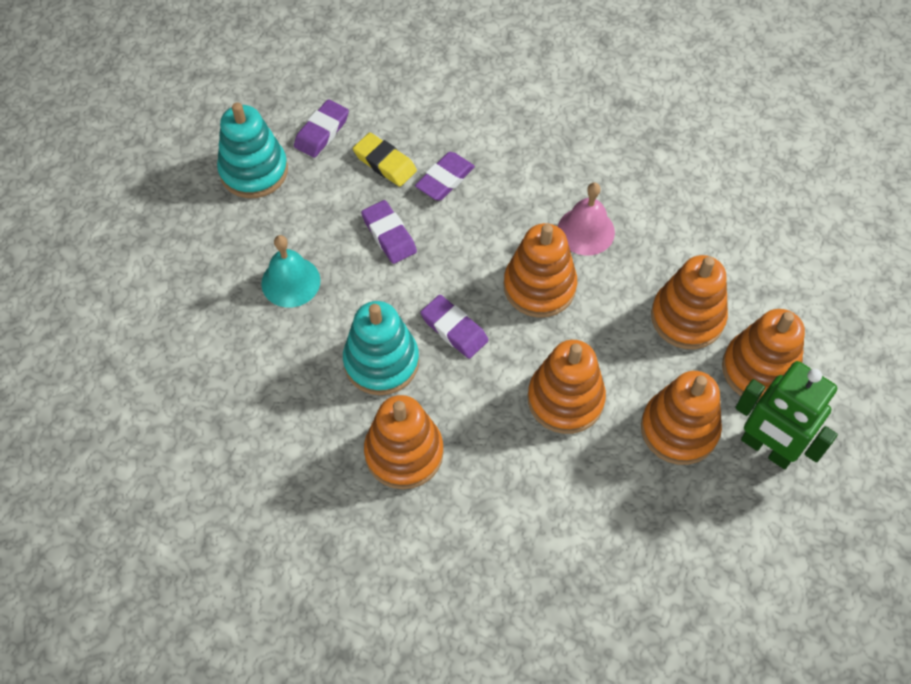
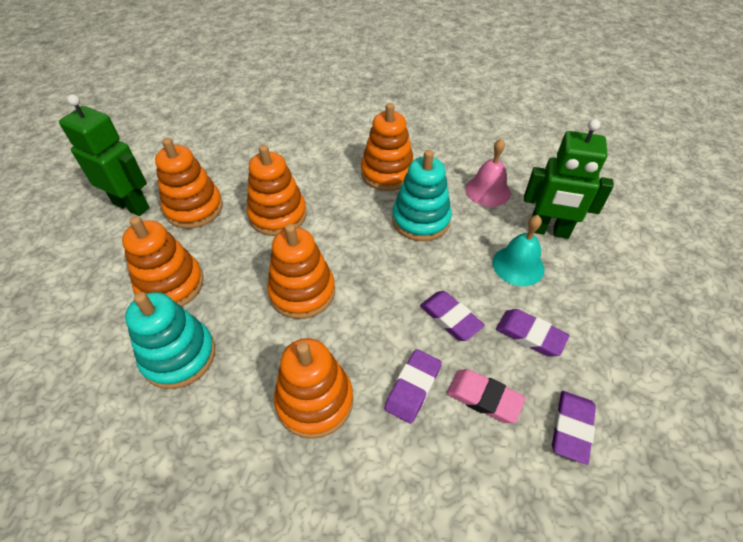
camera: 170 degrees right, 10 degrees down
turquoise stacking toy [217,102,288,198] -> turquoise stacking toy moved to [125,292,215,389]
yellow eraser [353,132,417,187] -> pink eraser [447,369,526,423]
purple eraser [420,295,488,359] -> purple eraser moved to [496,309,570,357]
pink bell [558,182,615,255] -> pink bell moved to [465,138,511,207]
orange stacking toy [722,309,805,402] -> orange stacking toy moved to [274,338,353,439]
none -> green robot [524,119,614,239]

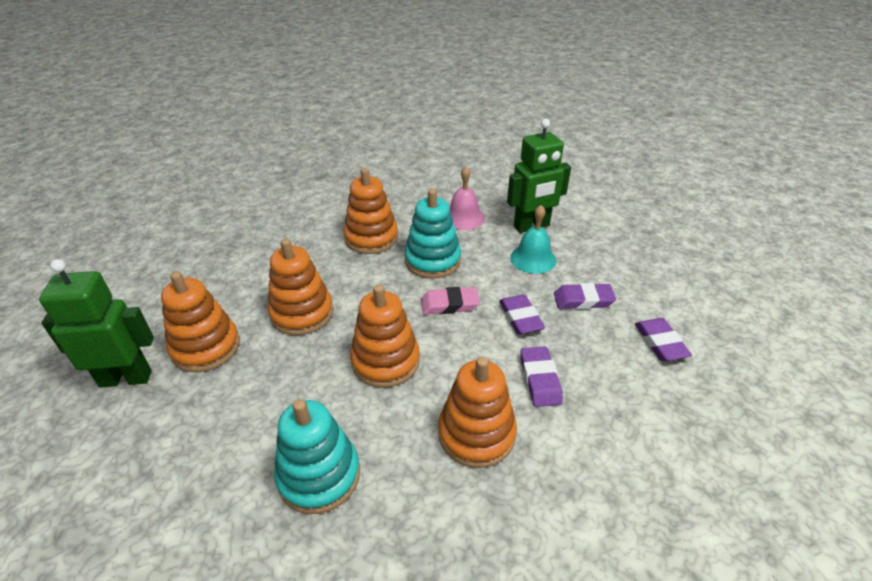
camera: 35 degrees left, 10 degrees down
orange stacking toy [122,216,204,307] -> none
purple eraser [420,291,485,341] -> purple eraser turned 60 degrees clockwise [499,294,545,335]
pink eraser [447,369,526,423] -> pink eraser moved to [421,287,480,314]

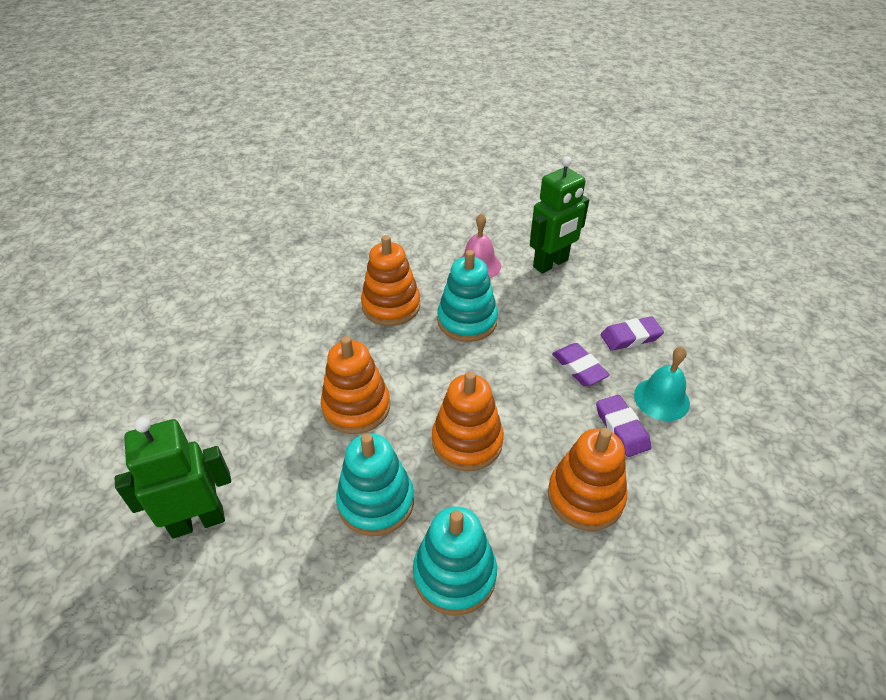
camera: 15 degrees left, 5 degrees up
orange stacking toy [161,271,240,372] -> none
pink eraser [421,287,480,314] -> none
turquoise bell [510,205,556,274] -> turquoise bell moved to [634,347,690,421]
purple eraser [635,318,692,361] -> none
none -> turquoise stacking toy [336,433,414,536]

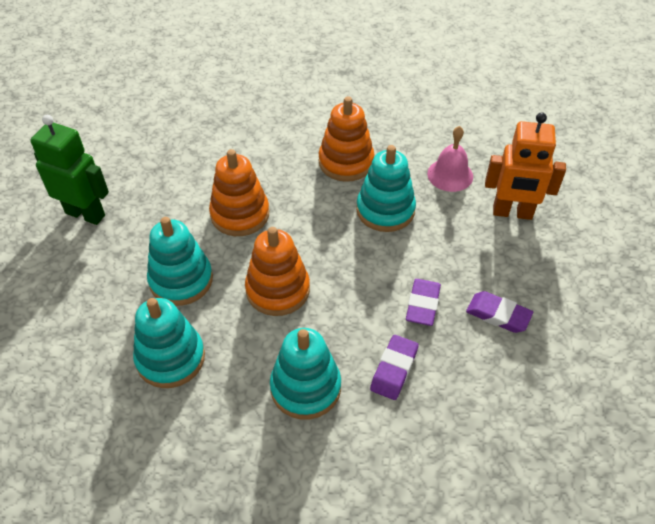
camera: 45 degrees right, 5 degrees up
green robot [530,157,589,274] -> orange robot [485,112,566,220]
orange stacking toy [548,428,627,531] -> turquoise stacking toy [270,328,341,420]
turquoise bell [634,347,690,421] -> none

